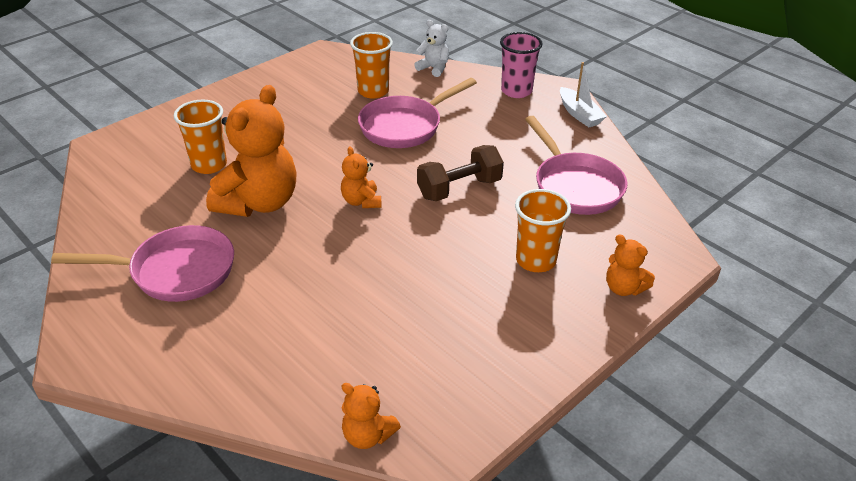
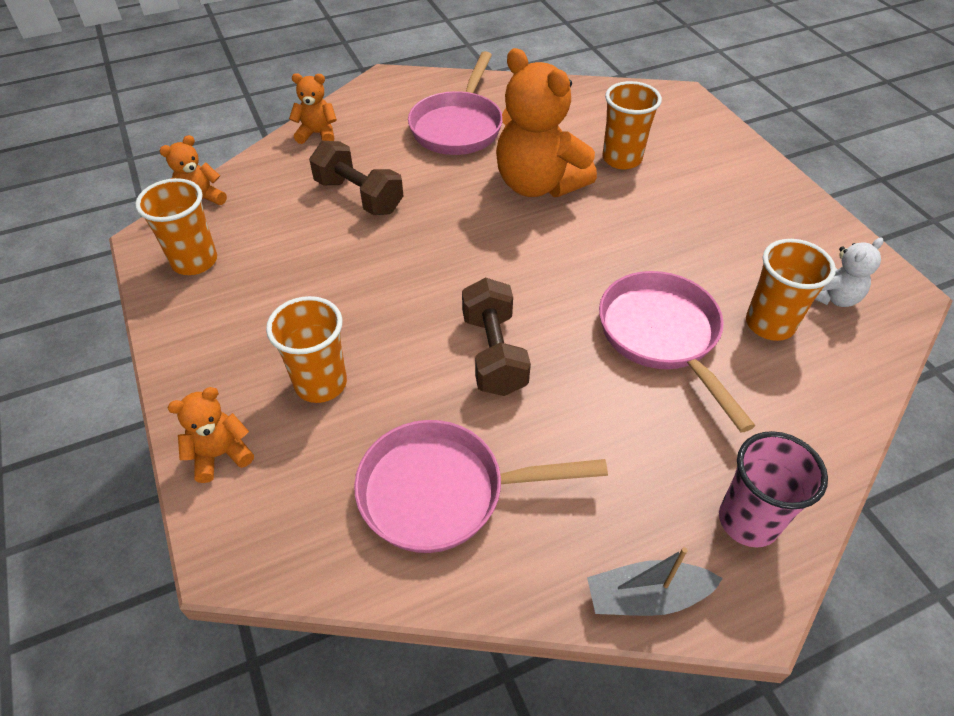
camera: 110 degrees right, 10 degrees up
orange teddy bear [341,146,381,208] -> orange teddy bear moved to [289,73,337,144]
white teddy bear [414,20,449,77] -> white teddy bear moved to [815,237,883,307]
white boat [560,62,607,127] -> grey boat [587,547,723,616]
none -> orange cup [135,178,217,275]
none -> brown dumbbell [309,141,403,215]

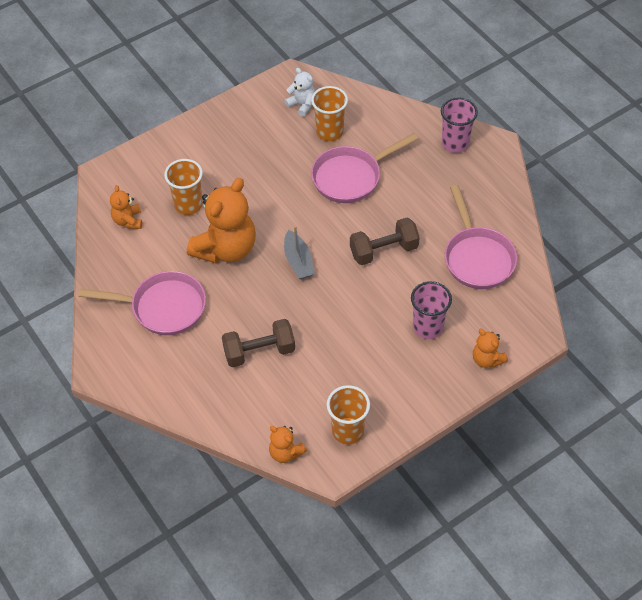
camera: 100 degrees left, 5 degrees up
orange cup [266,296,347,403] -> pink cup [411,281,452,339]
orange teddy bear [289,73,337,144] -> orange teddy bear moved to [110,185,142,229]
brown dumbbell [309,141,403,215] -> brown dumbbell turned 45 degrees clockwise [222,319,295,367]
grey boat [587,547,723,616] -> grey boat moved to [284,226,315,279]

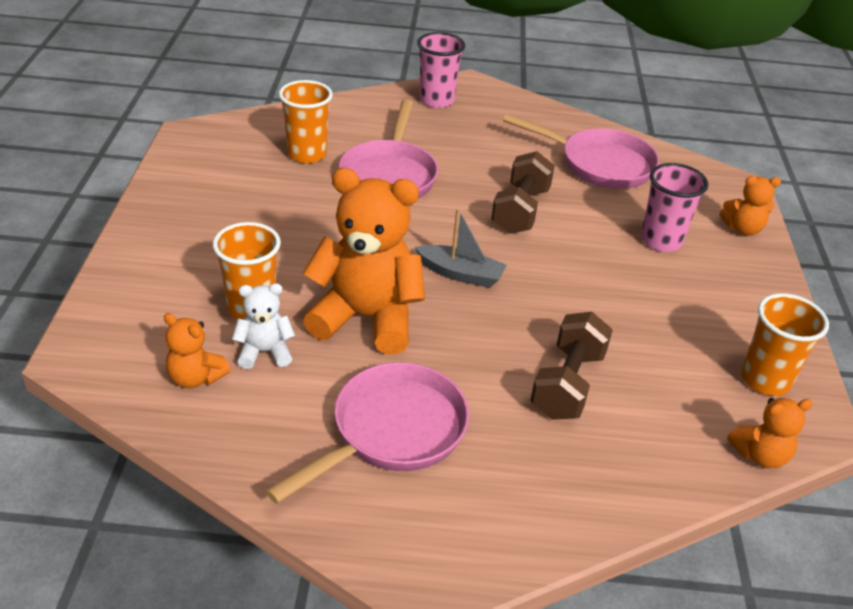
camera: 55 degrees left, 15 degrees down
orange teddy bear [187,178,256,263] -> orange teddy bear turned 60 degrees counterclockwise [302,168,425,355]
white teddy bear [285,68,315,117] -> white teddy bear moved to [232,283,295,369]

